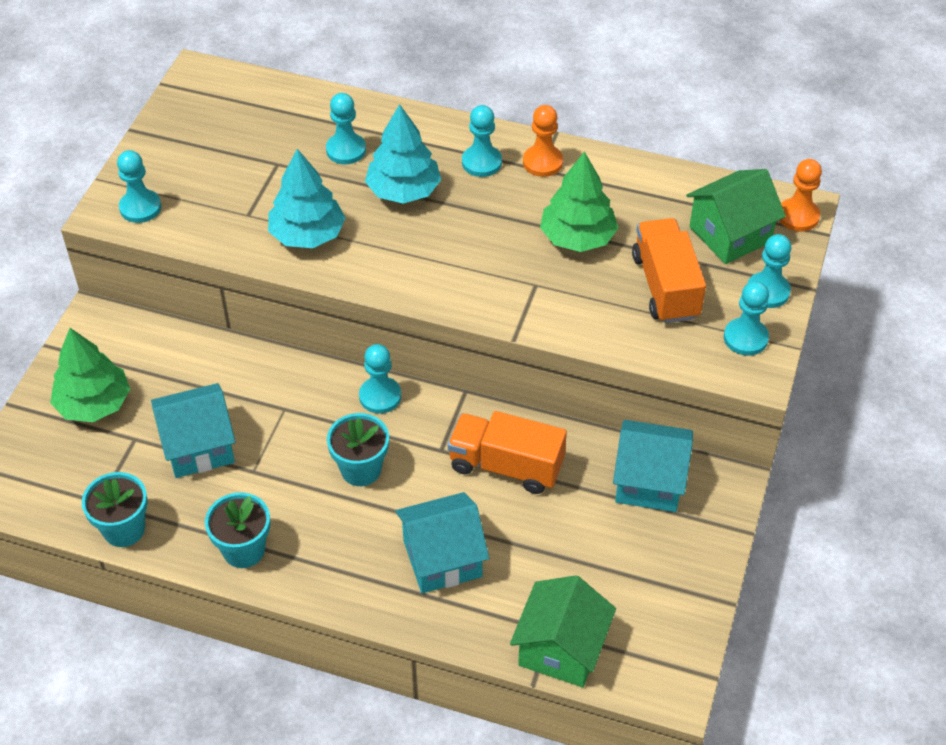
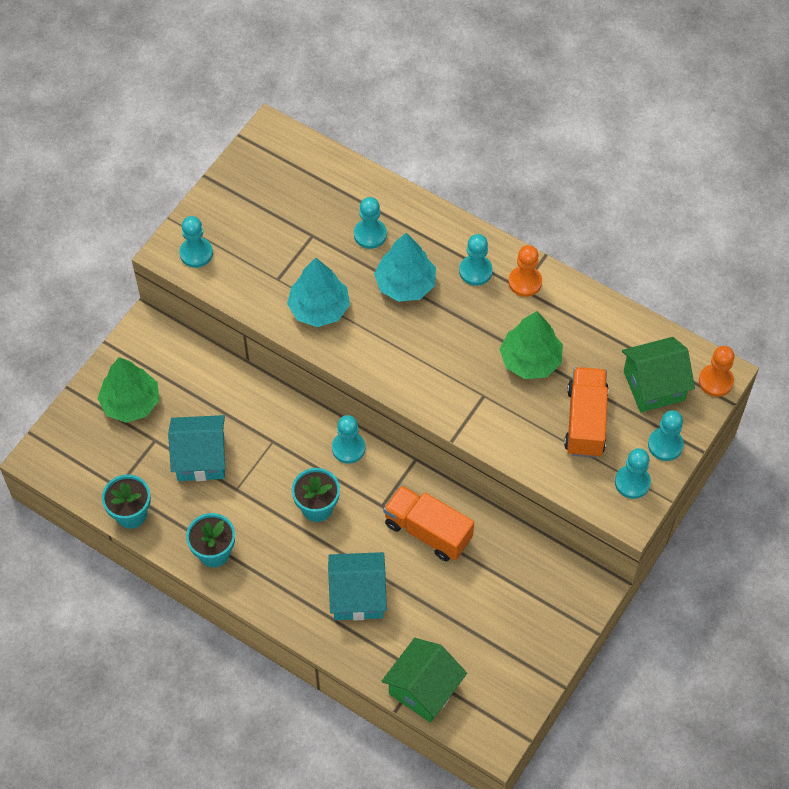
camera: 15 degrees right, 10 degrees up
turquoise house [613,420,693,512] -> none

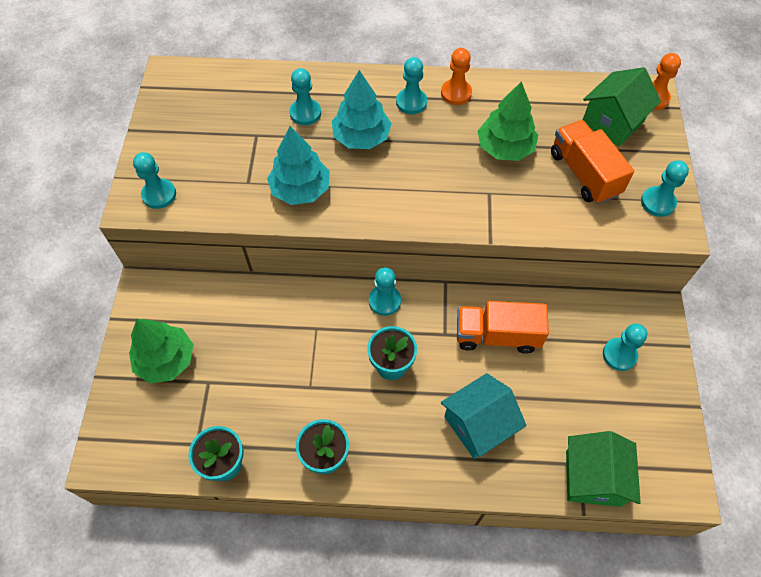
camera: 30 degrees left, 0 degrees up
turquoise house [168,415,225,481] -> none
turquoise pawn [648,410,684,461] -> turquoise pawn moved to [603,323,647,371]

